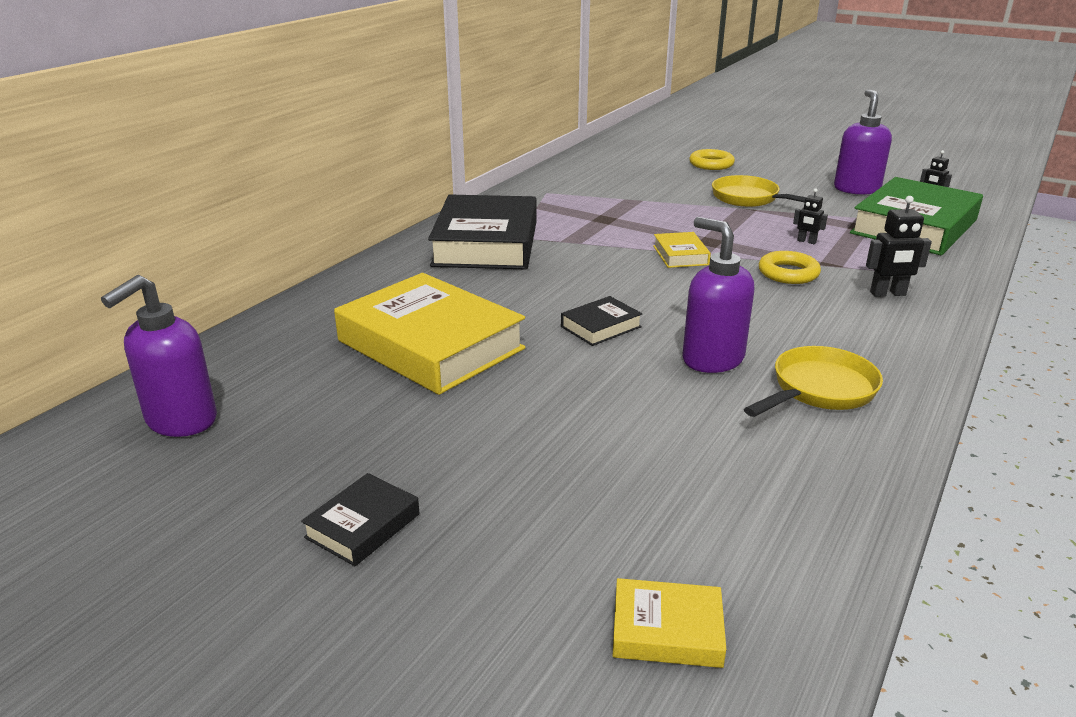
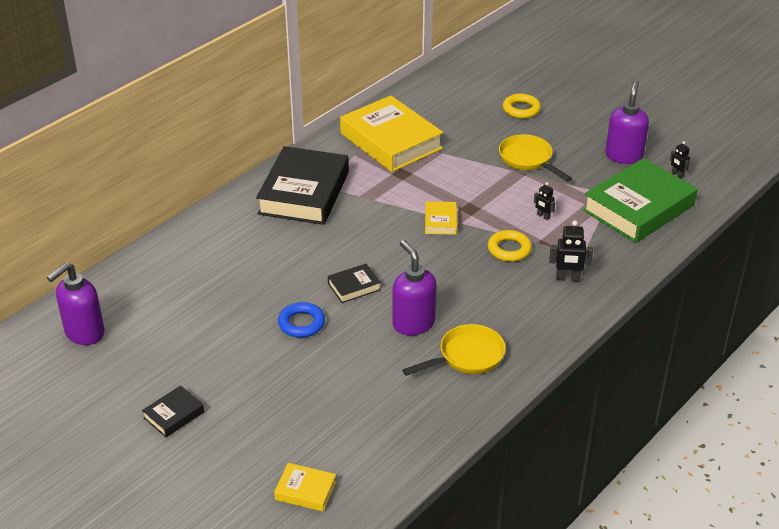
camera: 10 degrees right, 10 degrees up
yellow book [334,273,526,395] -> yellow book moved to [340,96,443,172]
none -> blue ring [278,302,325,338]

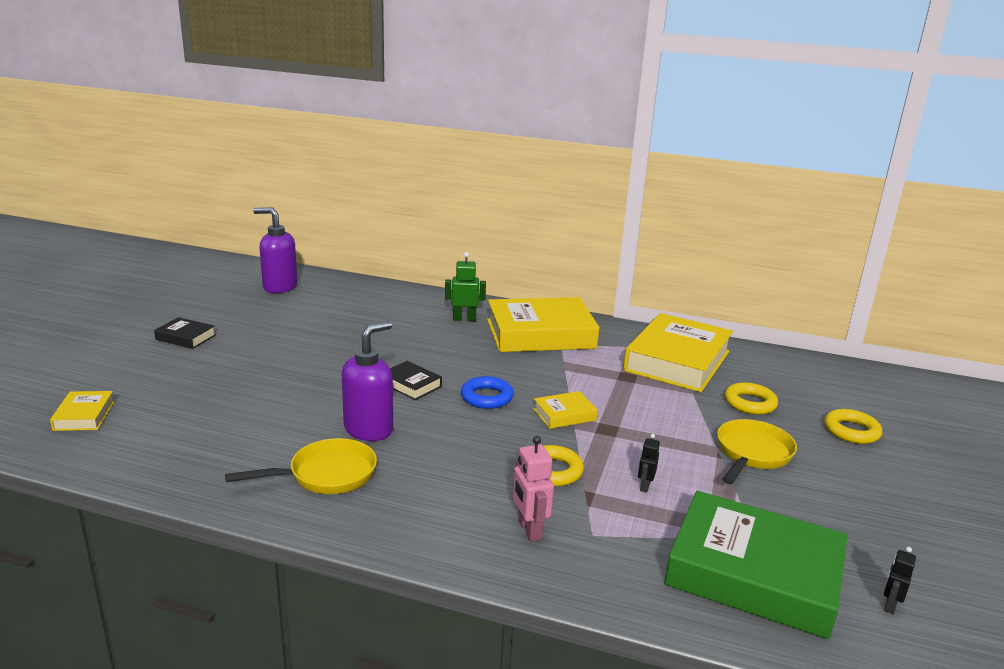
camera: 65 degrees right, 15 degrees down
black book [256,146,349,225] -> yellow book [487,297,600,352]
blue ring [278,302,325,338] -> blue ring moved to [461,376,514,409]
yellow pan [402,324,506,376] -> yellow pan turned 60 degrees counterclockwise [225,438,377,494]
black robot [549,221,593,282] -> pink robot [513,436,554,541]
purple soap dispenser [605,80,649,164] -> none
none -> green robot [445,252,486,321]
none -> yellow ring [725,382,778,415]

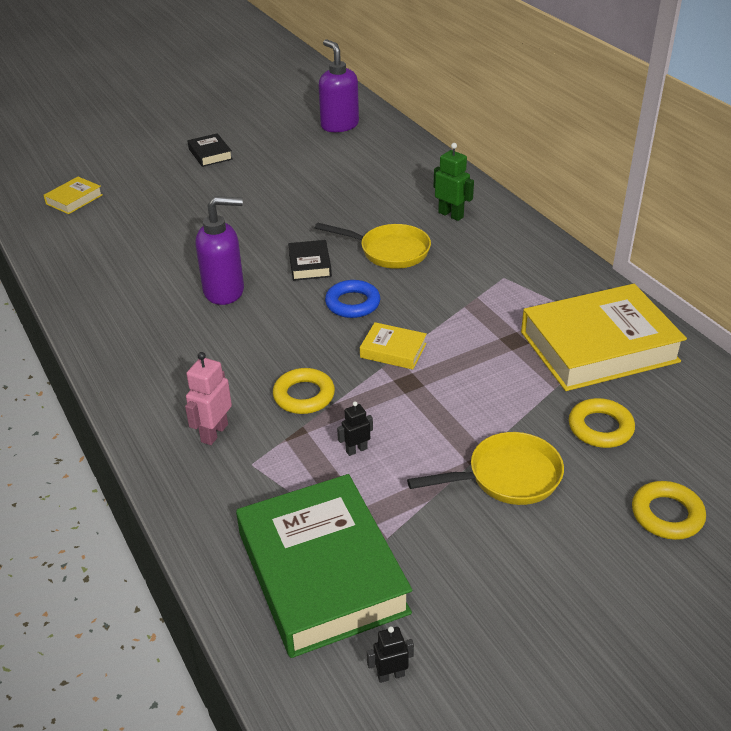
camera: 45 degrees right, 15 degrees up
yellow pan [225,438,377,494] -> yellow pan moved to [315,222,431,269]
yellow book [487,297,600,352] -> none

